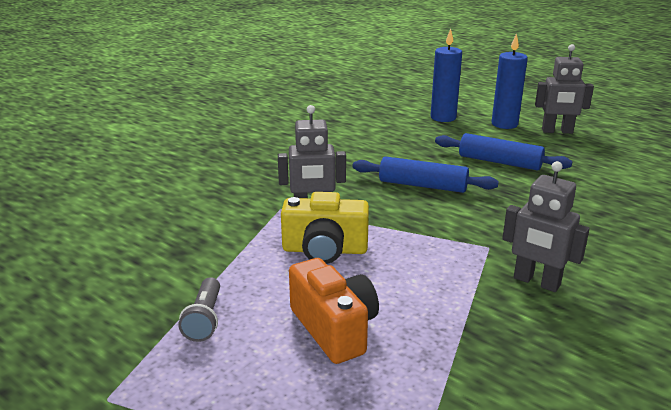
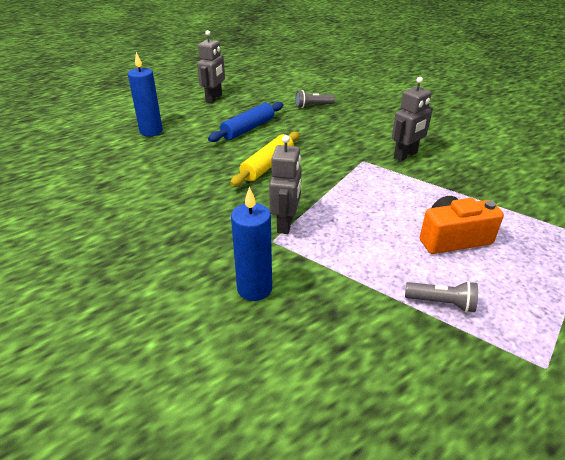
camera: 75 degrees left, 10 degrees up
yellow camera [281,192,369,264] -> none
blue rolling pin [353,156,499,193] -> yellow rolling pin [230,131,300,187]
blue candle [492,33,528,129] -> blue candle moved to [231,187,272,301]
none -> grey flashlight [295,90,335,108]

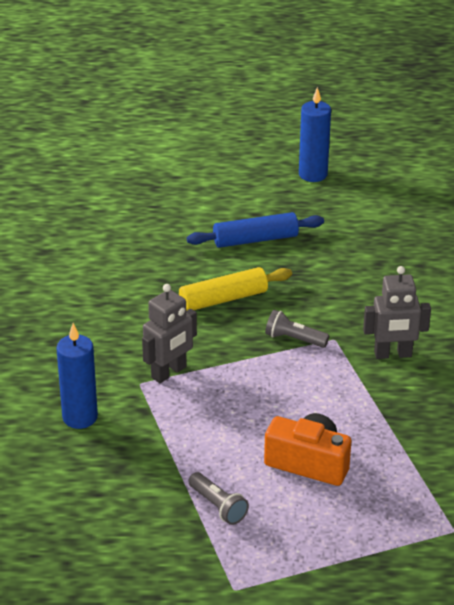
camera: 35 degrees right, 0 degrees up
blue candle [128,52,163,136] -> blue candle moved to [299,87,331,182]
grey robot [197,30,225,103] -> none
grey flashlight [295,90,335,108] -> grey flashlight moved to [265,310,329,348]

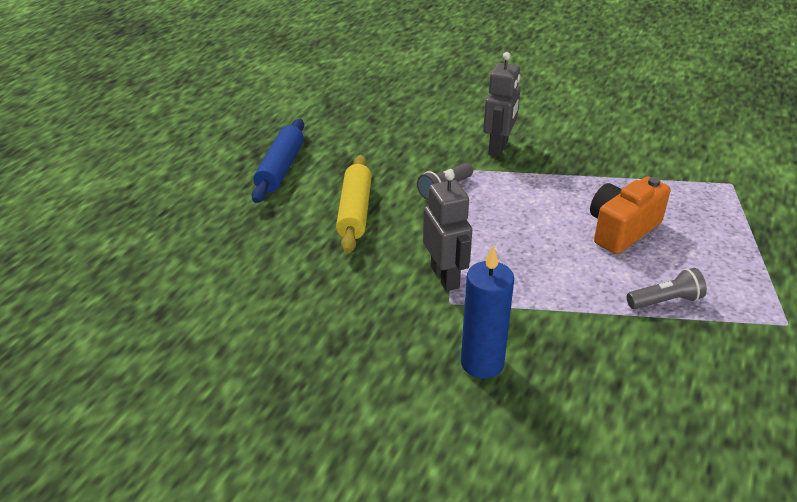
camera: 65 degrees left, 0 degrees up
blue candle [299,87,331,182] -> none

